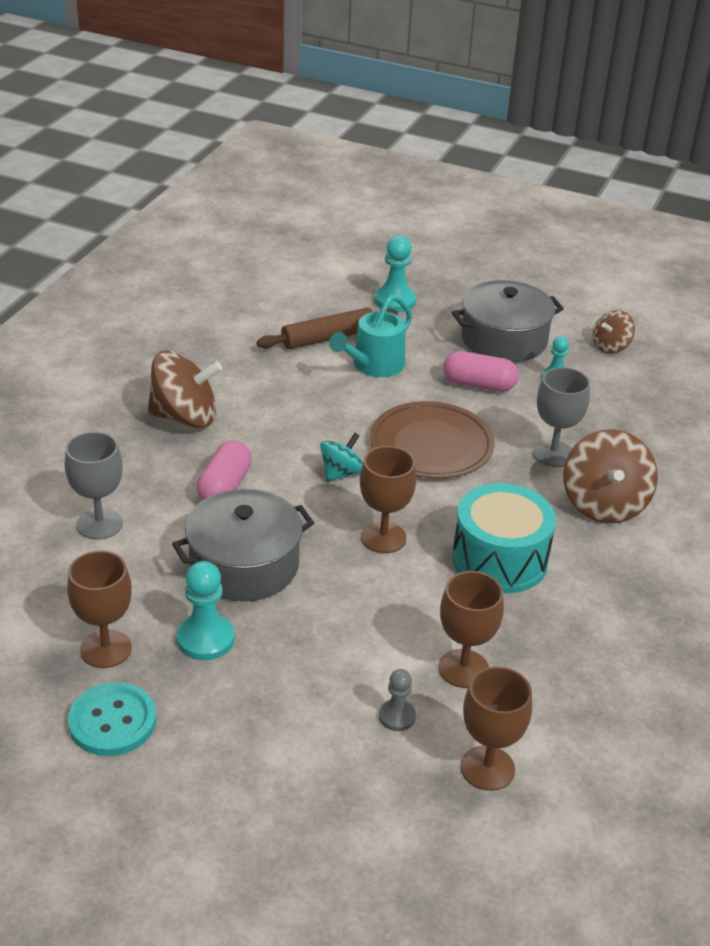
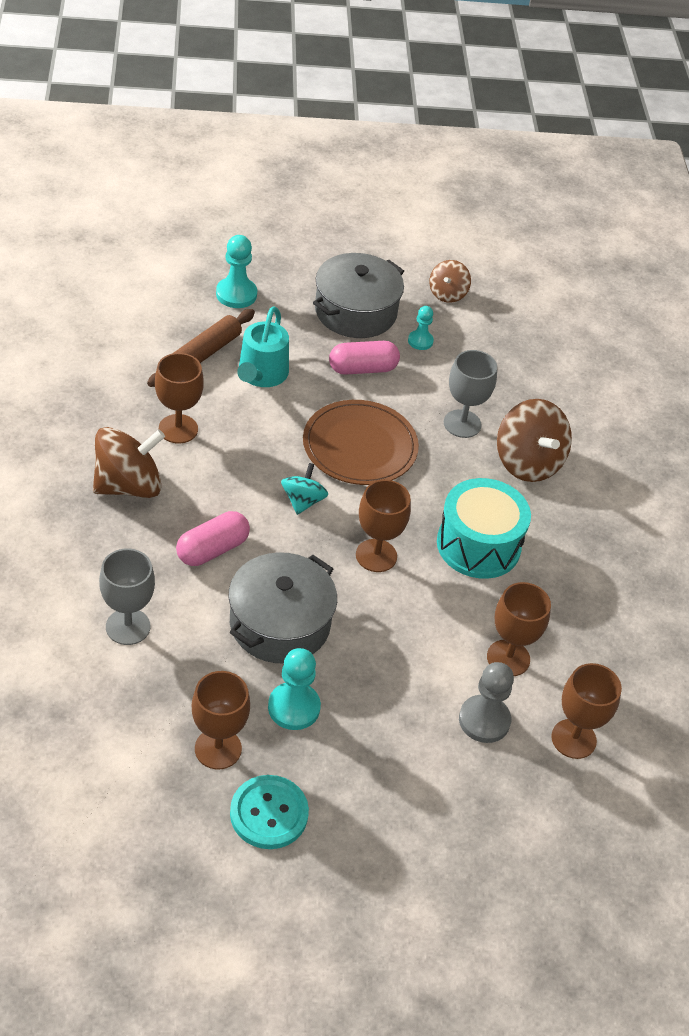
camera: 30 degrees left, 10 degrees up
pink capsule [196,440,252,501] -> pink capsule turned 60 degrees clockwise [176,511,250,566]
grey pawn [379,669,416,731] -> grey pawn [459,662,514,743], size x1.64
none -> brown goblet [155,353,204,444]

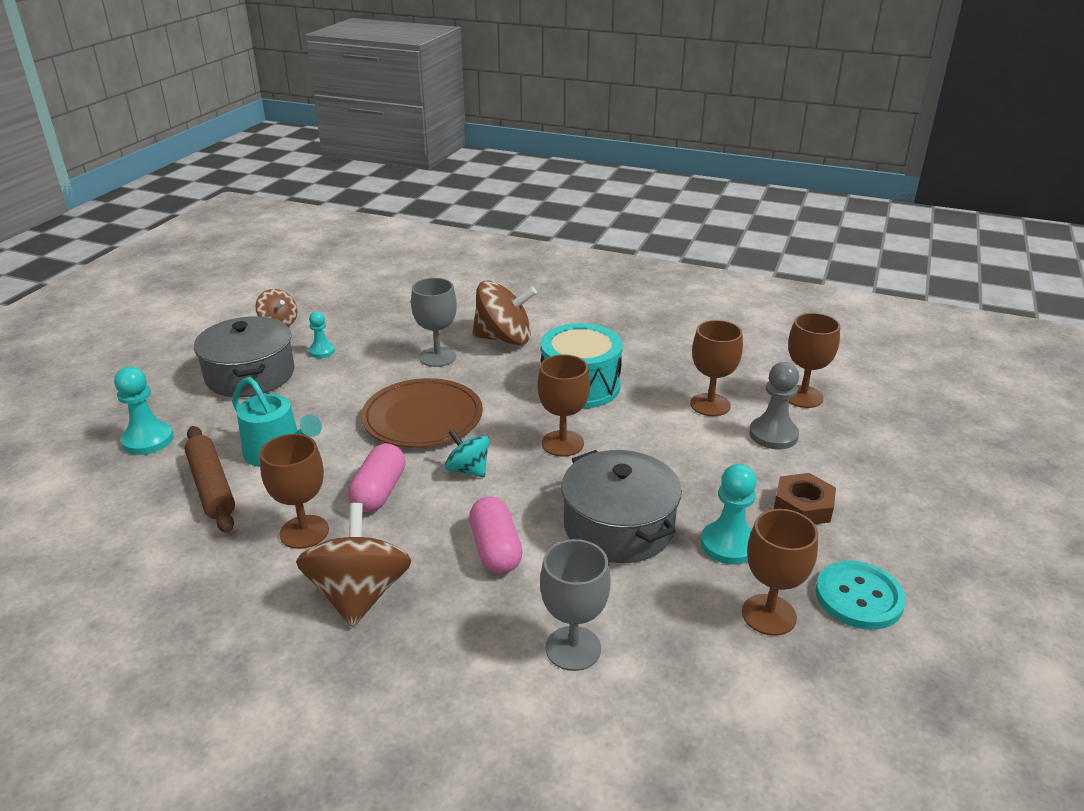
camera: 60 degrees left, 15 degrees down
pink capsule [329,341,400,375] -> pink capsule moved to [348,444,405,512]
none -> brown nut [774,473,836,524]

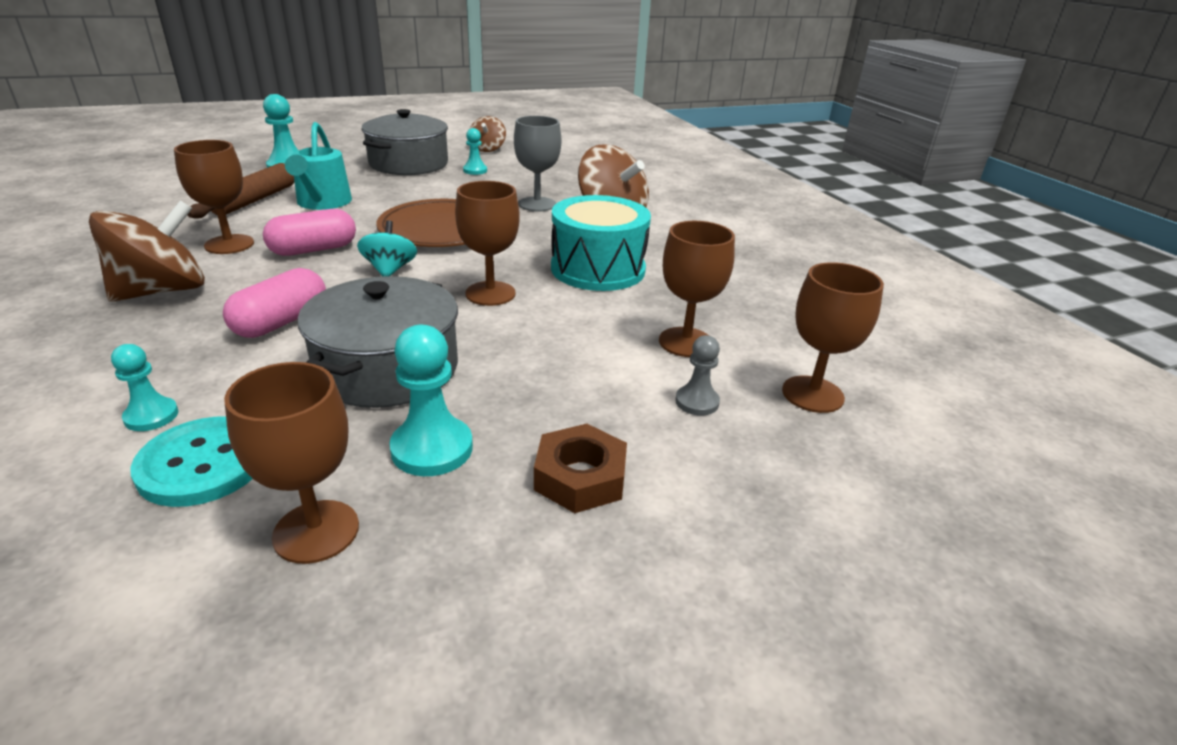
camera: 45 degrees right, 0 degrees up
grey goblet [540,539,610,671] -> turquoise pawn [111,344,178,431]
grey pawn [749,362,799,449] -> grey pawn [675,335,720,416], size x0.61
turquoise button [816,561,906,630] -> turquoise button moved to [130,417,253,507]

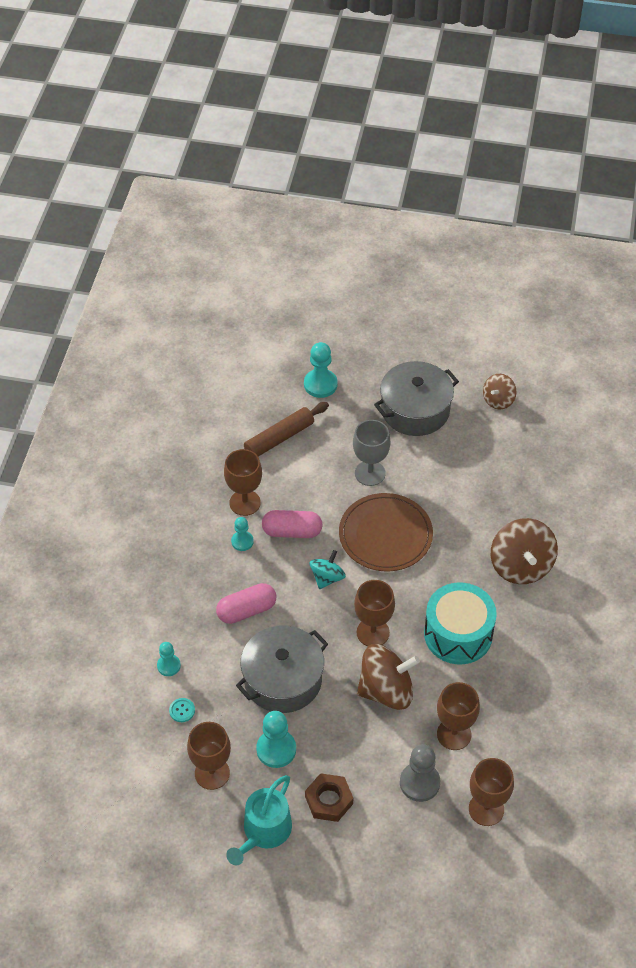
camera: 35 degrees right, 20 degrees up
brown spinning top [89,200,205,302] -> brown spinning top moved to [357,644,420,710]
turquoise button [130,417,253,507] -> turquoise button [169,698,195,722], size x0.47
turquoise watering can [285,122,352,210] -> turquoise watering can moved to [226,775,292,865]
turquoise pawn [463,128,487,175] -> turquoise pawn moved to [231,517,254,551]
grey goblet [514,116,561,211] -> grey goblet moved to [353,420,391,486]
grey pawn [675,335,720,416] -> grey pawn [400,744,440,802], size x1.64

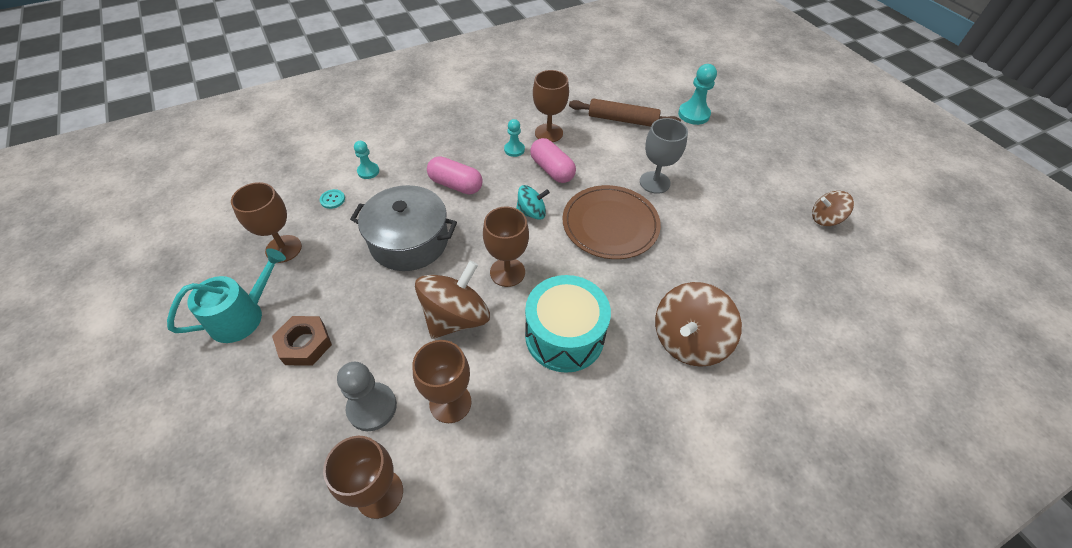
camera: 50 degrees right, 0 degrees up
turquoise watering can [226,775,292,865] -> turquoise watering can turned 150 degrees clockwise [167,248,286,343]
turquoise pawn [256,711,296,768] -> none
brown spinning top [357,644,420,710] -> brown spinning top turned 90 degrees counterclockwise [415,261,490,339]
grey pot [374,361,459,436] -> none

